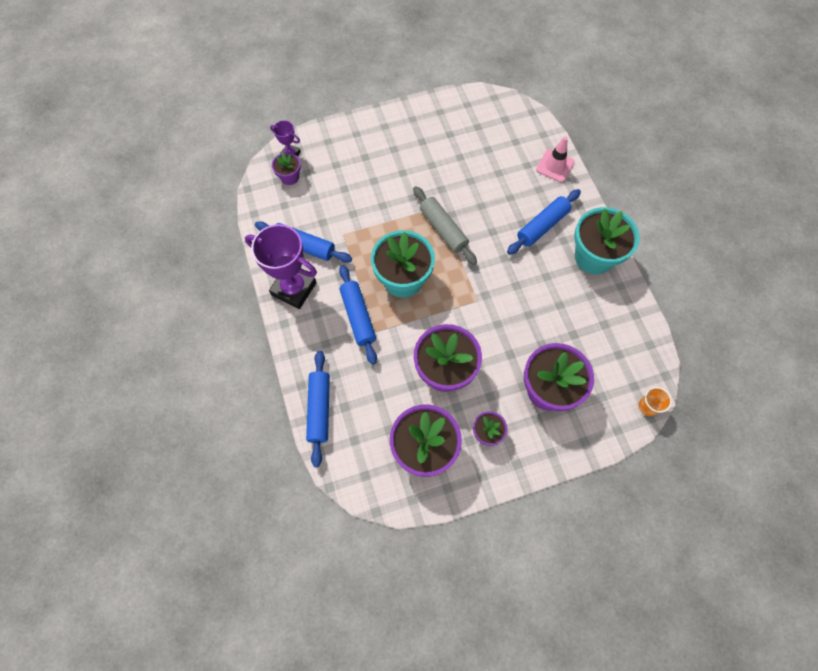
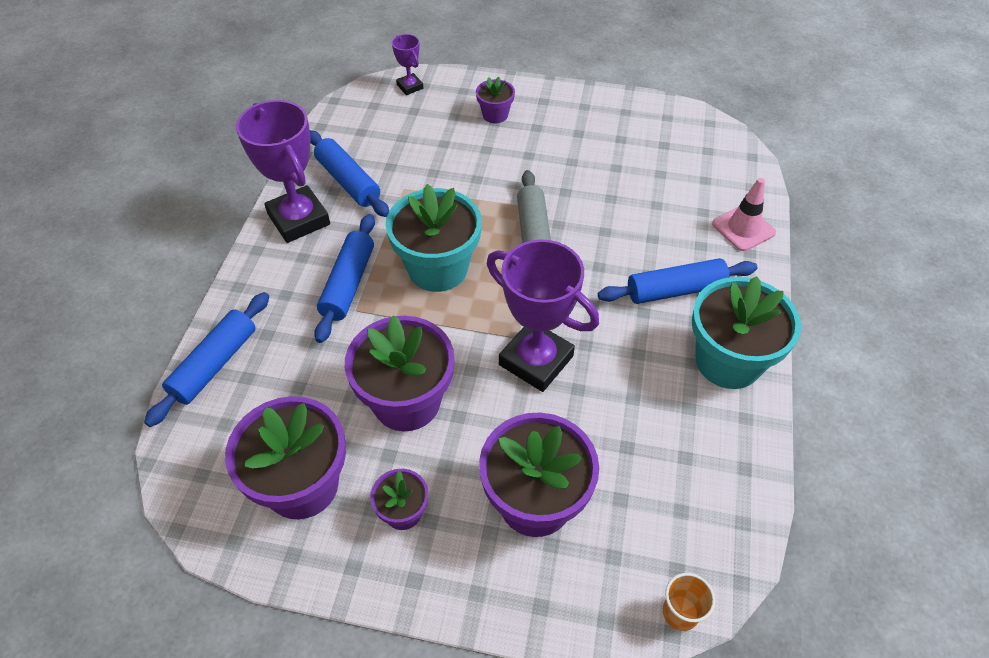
camera: 30 degrees right, 15 degrees down
purple flower pot [272,152,301,185] -> purple flower pot moved to [476,77,515,123]
none -> purple trophy [487,239,599,392]

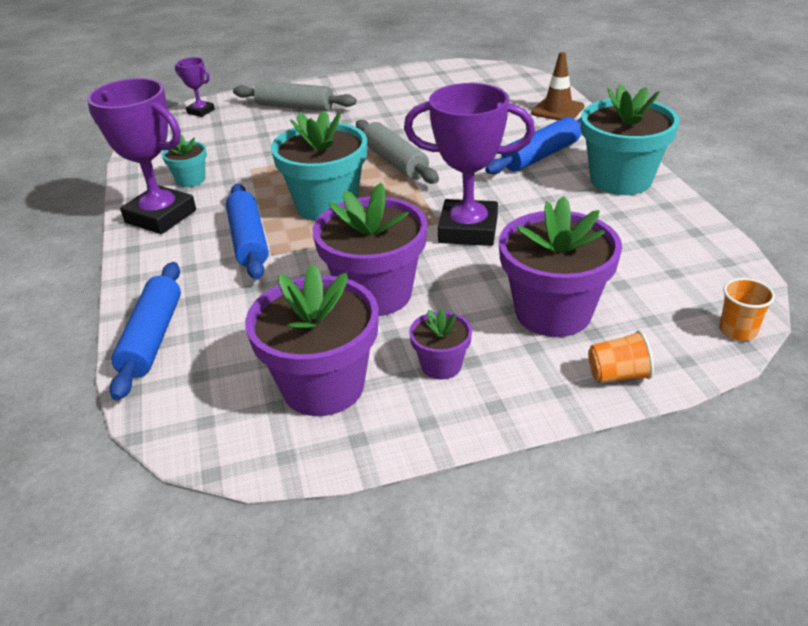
camera: 25 degrees left, 15 degrees down
blue rolling pin [310,130,389,217] -> turquoise flower pot [162,135,207,187]
purple flower pot [476,77,515,123] -> grey rolling pin [233,81,357,111]
pink traffic cone [712,178,776,251] -> brown traffic cone [531,52,585,121]
none -> orange cup [588,330,654,383]

